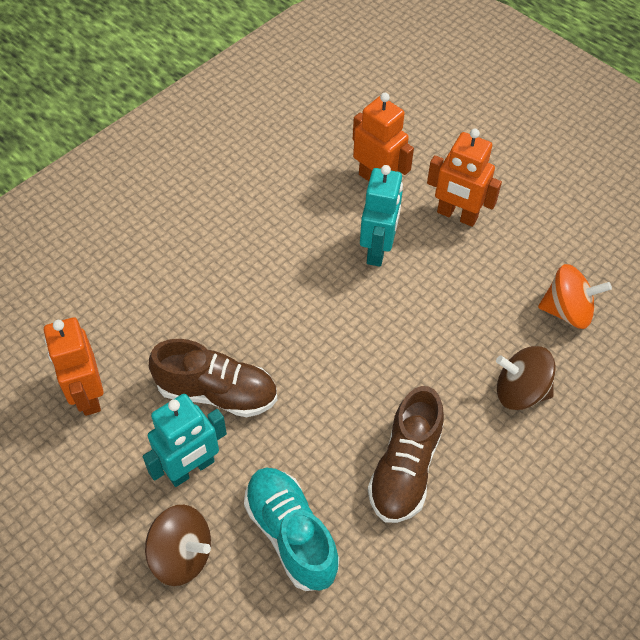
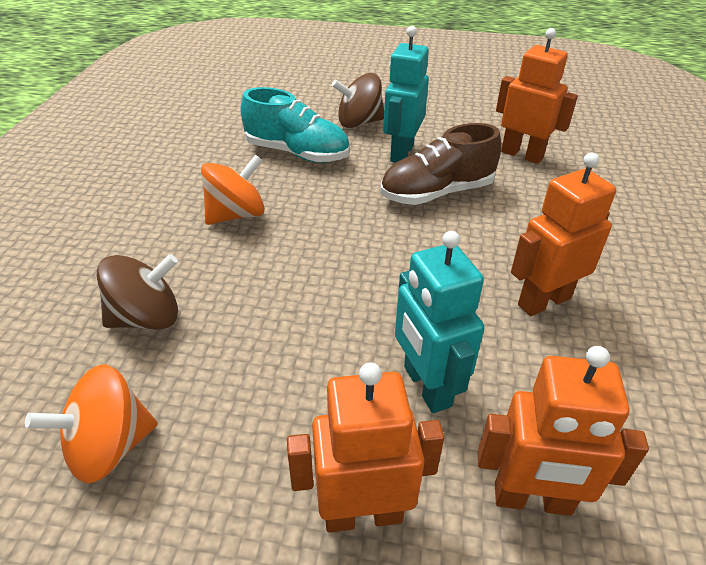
camera: 145 degrees right, 15 degrees down
brown shoe [368,386,444,523] -> orange spinning top [201,154,265,225]
none -> orange robot [511,153,616,316]

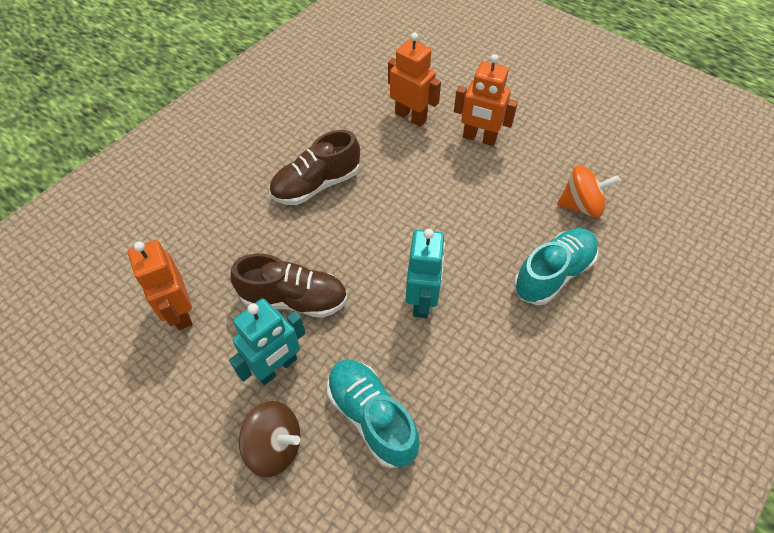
camera: 150 degrees left, 15 degrees up
brown spinning top [97,254,178,330] -> turquoise shoe [514,228,599,305]
orange spinning top [201,154,265,225] -> none
turquoise robot [395,231,484,413] -> turquoise robot moved to [406,229,446,318]
orange robot [511,153,616,316] -> brown shoe [269,130,360,205]

